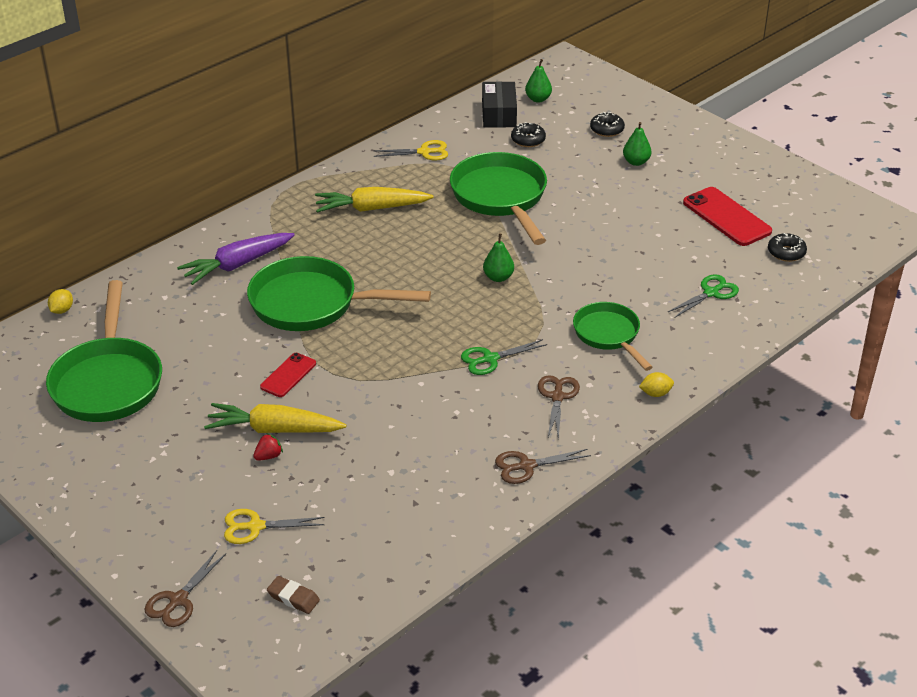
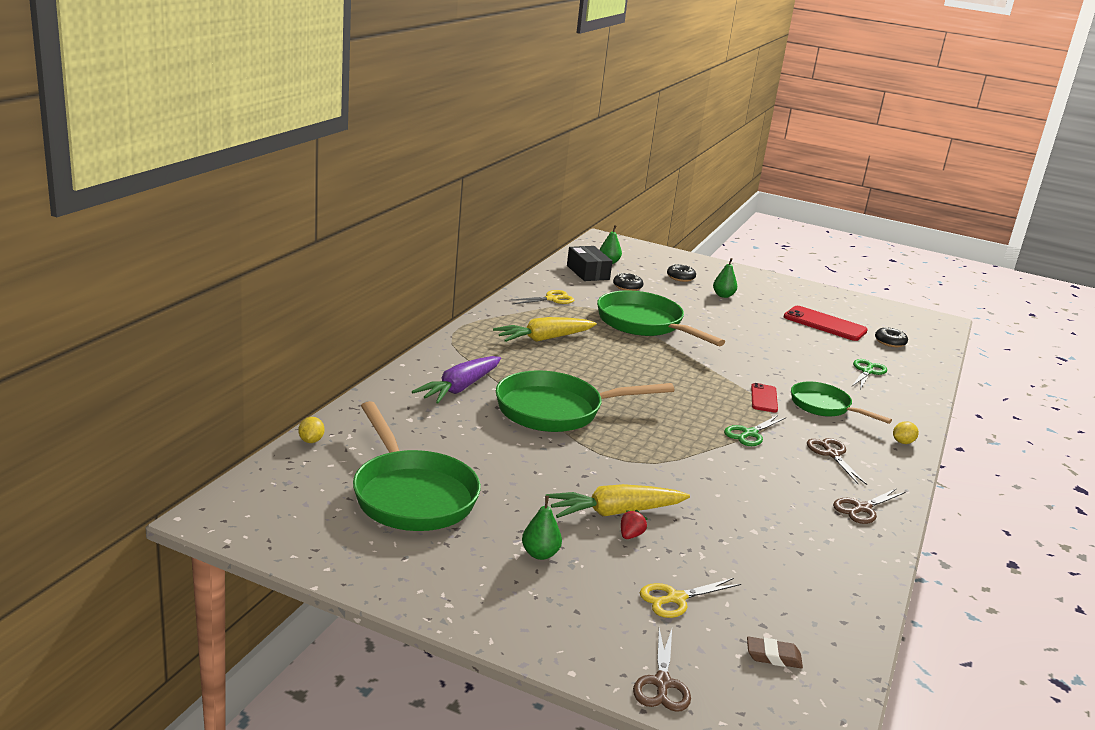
camera: 25 degrees left, 15 degrees down
red phone [260,353,316,397] -> red phone moved to [751,383,778,412]
green pear [483,233,514,282] -> green pear moved to [522,496,562,560]

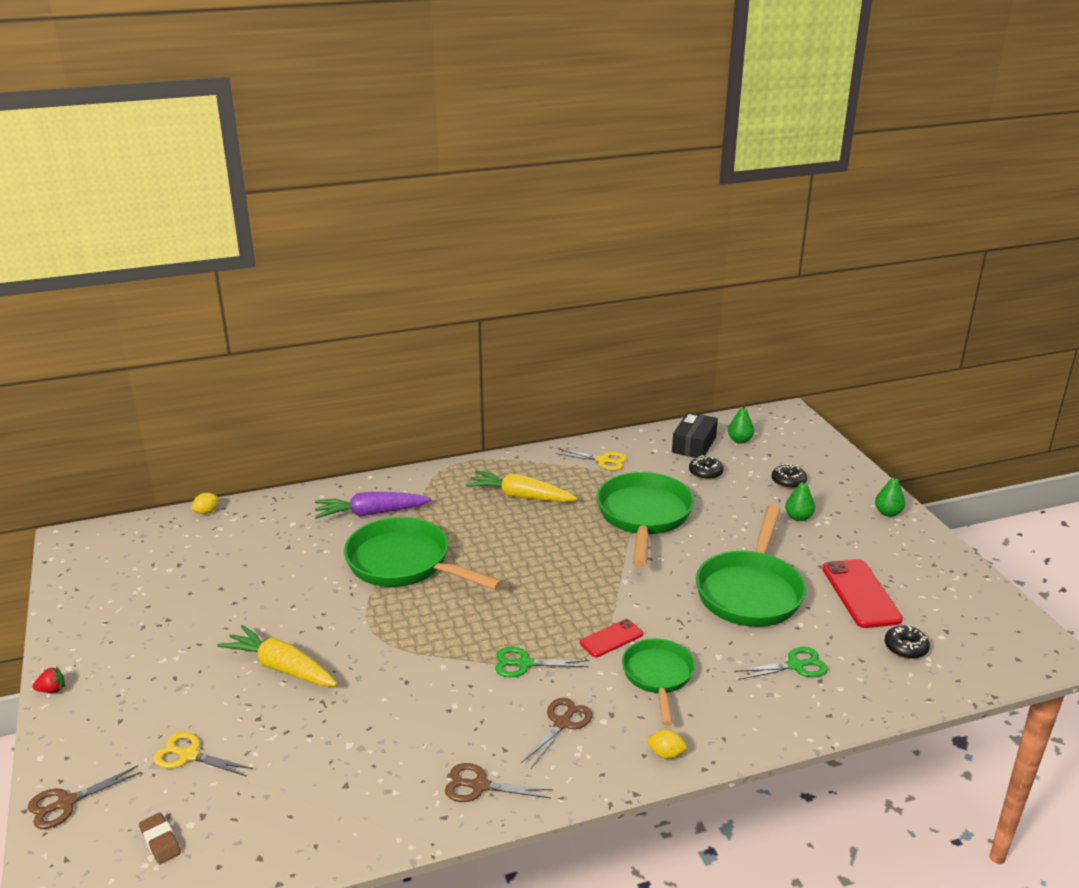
camera: 50 degrees right, 5 degrees up
green pan [353,401,481,531] -> green pan moved to [696,505,806,627]
green pear [522,496,562,560] -> green pear moved to [875,470,905,517]
red strawberry [621,510,648,539] -> red strawberry moved to [33,666,65,693]

